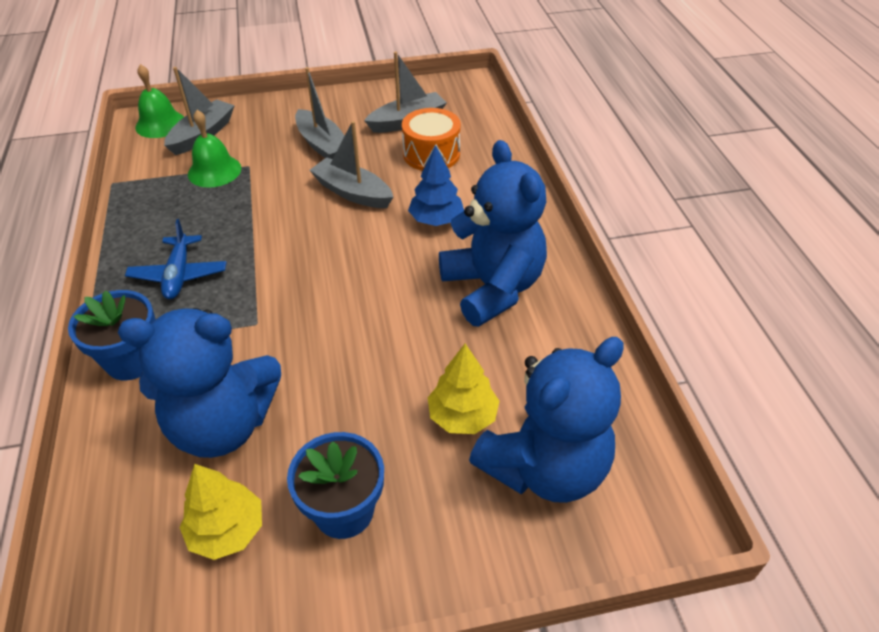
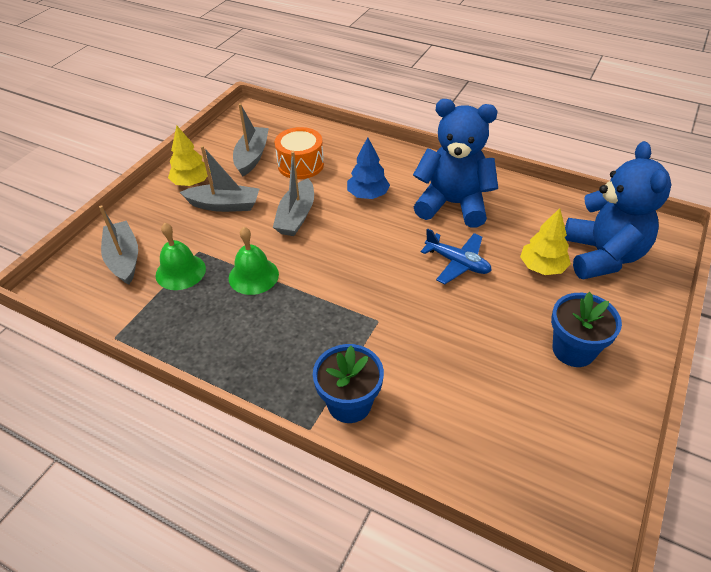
camera: 50 degrees left, 0 degrees up
blue teddy bear [118,308,281,458] -> none
blue plane [125,219,227,299] -> blue plane moved to [421,228,492,284]
green bell [135,64,184,138] -> green bell moved to [229,227,279,295]
yellow tree [179,464,262,560] -> yellow tree moved to [168,126,211,186]
grey boat [310,121,393,208] -> grey boat turned 60 degrees counterclockwise [273,151,314,236]

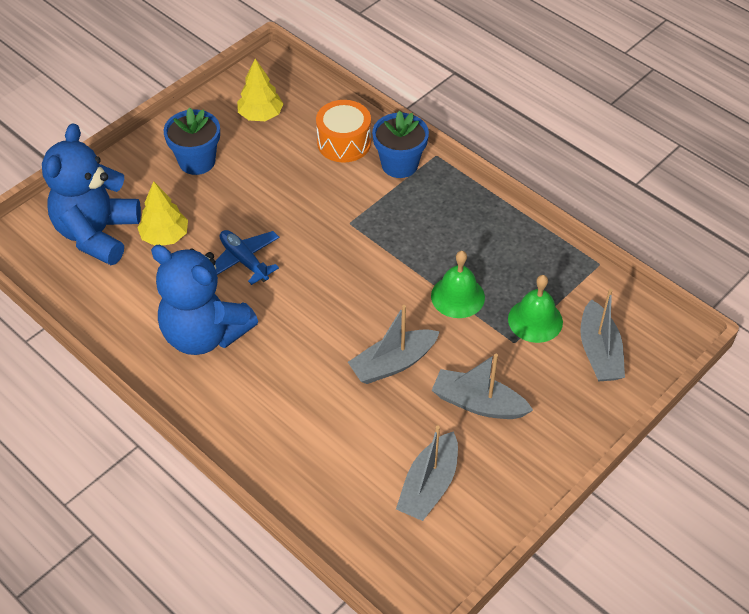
camera: 165 degrees left, 5 degrees up
yellow tree [168,126,211,186] -> yellow tree moved to [237,59,283,121]
grey boat [273,151,314,236] -> grey boat turned 150 degrees counterclockwise [348,305,440,384]
orange drum [275,127,324,179] -> orange drum moved to [316,100,371,163]
blue tree [347,137,390,199] -> none

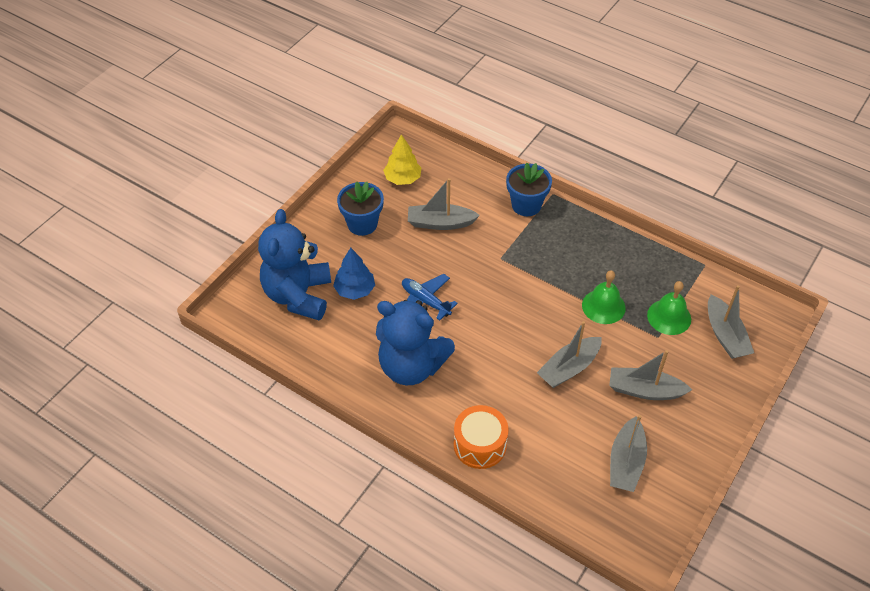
camera: 10 degrees left, 0 degrees up
yellow tree [137,181,188,246] -> blue tree [333,248,375,300]
orange drum [316,100,371,163] -> orange drum moved to [454,405,509,469]
none -> grey boat [408,178,480,230]

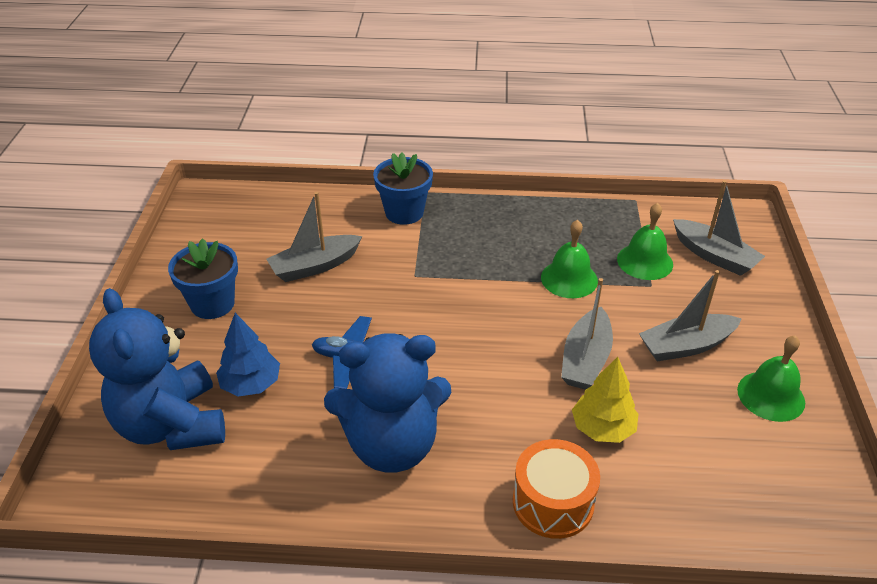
camera: 30 degrees left, 10 degrees down
yellow tree [383,134,422,185] -> yellow tree moved to [572,357,638,443]
grey boat [610,415,647,492] -> none
none -> green bell [737,335,805,422]

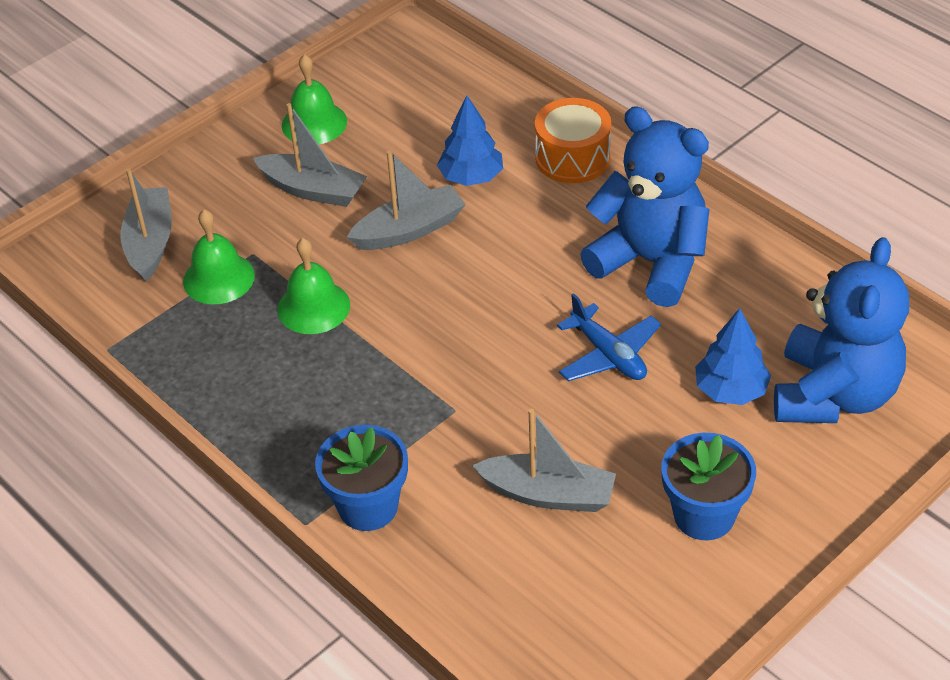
camera: 135 degrees left, 5 degrees up
yellow tree [572,357,638,443] -> blue tree [437,95,503,186]

